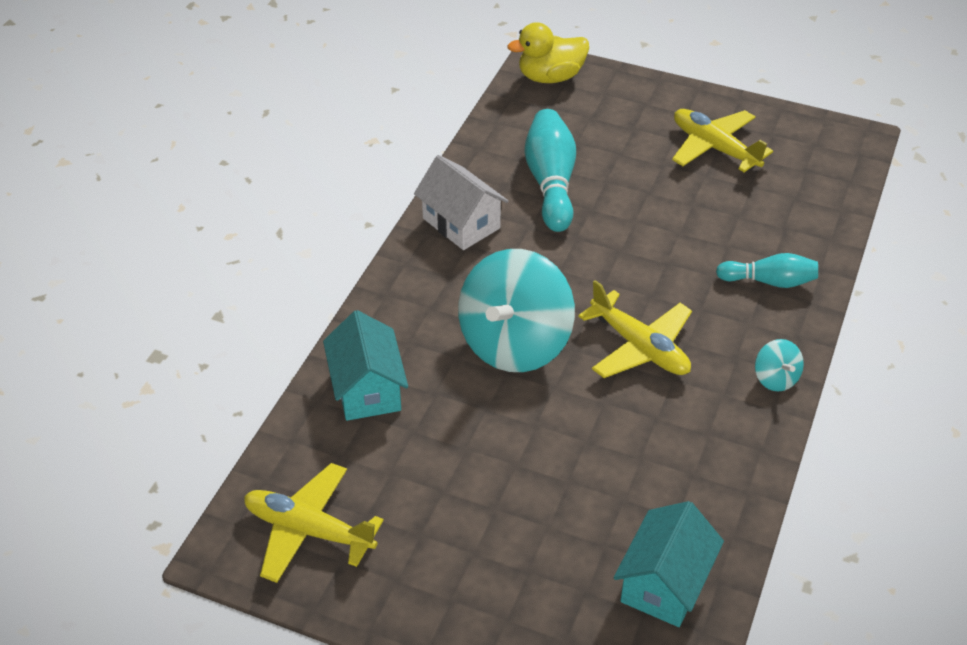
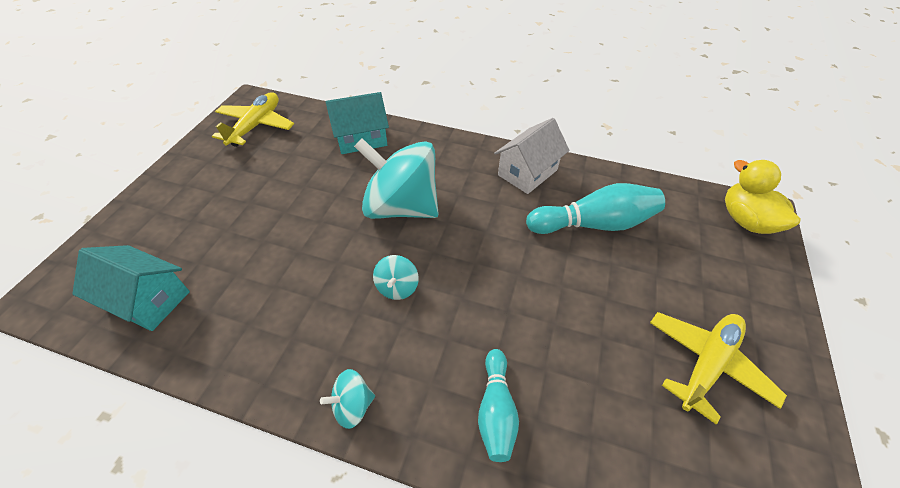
camera: 85 degrees right, 5 degrees up
yellow plane [578,280,692,378] -> turquoise spinning top [373,255,419,300]

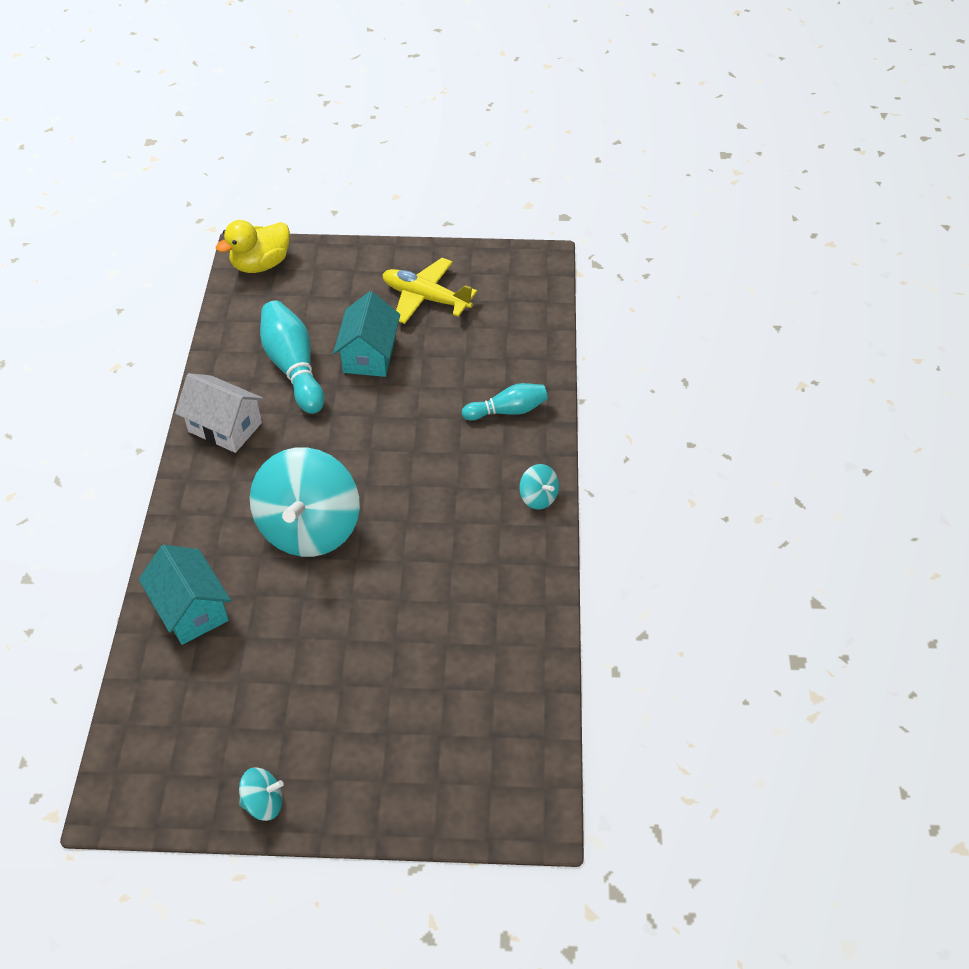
camera: 105 degrees left, 0 degrees up
turquoise house [72,245,190,331] -> turquoise house moved to [333,291,400,377]
yellow plane [212,92,294,147] -> none
turquoise spinning top [373,255,419,300] -> turquoise spinning top moved to [239,767,284,821]

